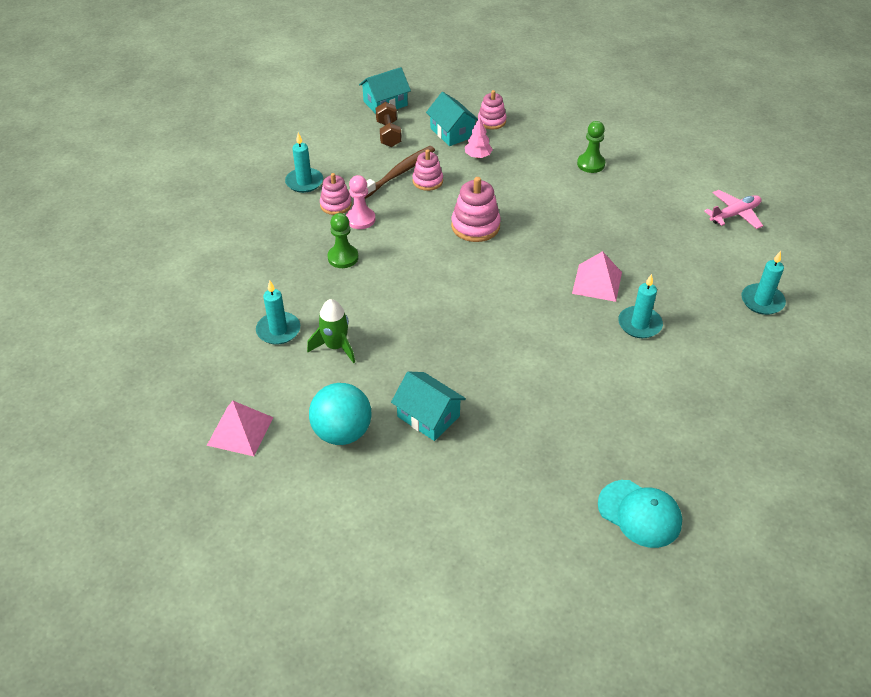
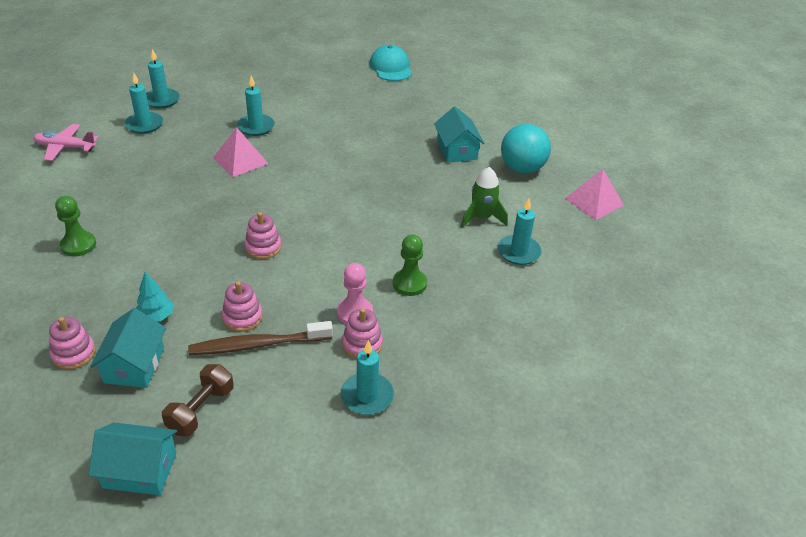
camera: 145 degrees left, 5 degrees down
pink stacking toy [451,177,501,242] -> pink stacking toy [245,212,281,259], size x0.66
pink tree [465,117,493,158] -> turquoise tree [136,272,174,322]
none -> turquoise candle [125,73,163,134]

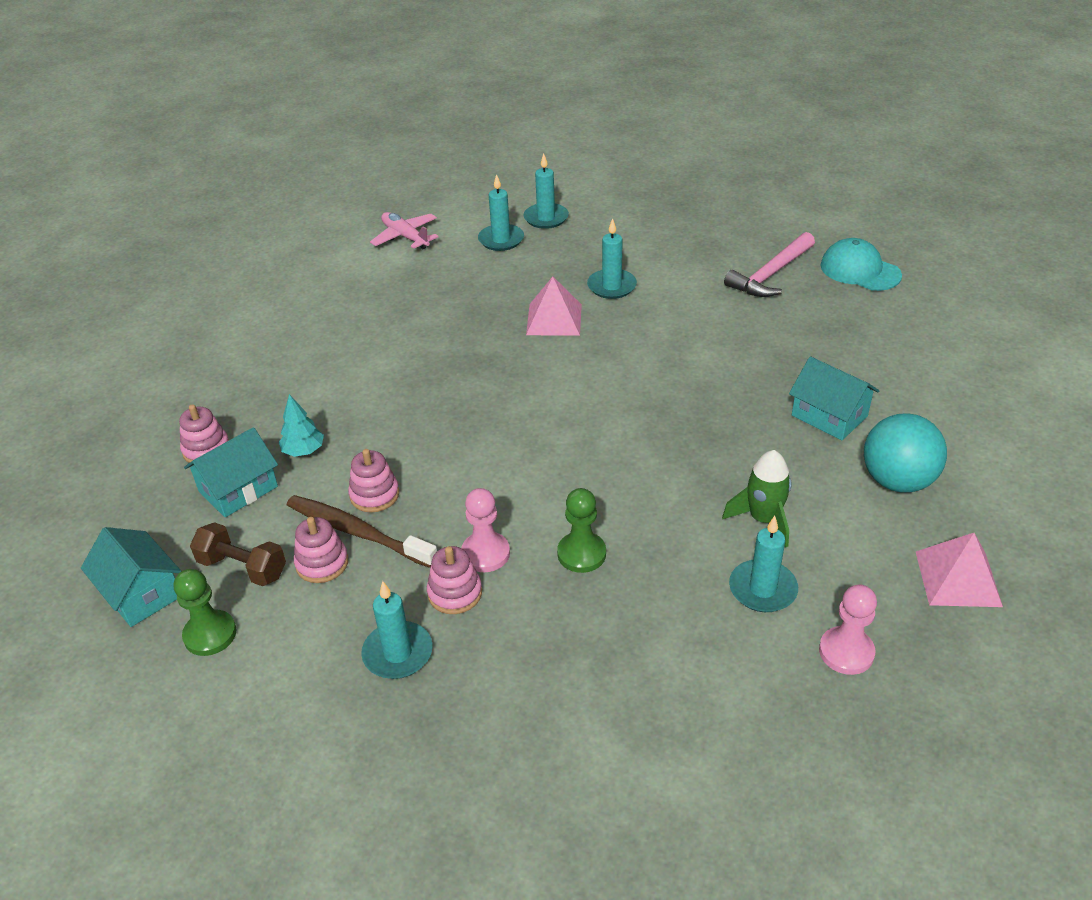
camera: 45 degrees right, 0 degrees up
green pawn [55,196,96,257] -> green pawn moved to [174,569,236,656]
brown dumbbell [162,364,234,436] -> brown dumbbell turned 45 degrees clockwise [190,522,286,586]
pink stacking toy [245,212,281,259] -> pink stacking toy moved to [294,517,348,583]
turquoise cap [369,45,412,81] -> turquoise cap turned 75 degrees counterclockwise [820,238,902,291]
turquoise house [434,106,484,163] -> turquoise house turned 75 degrees counterclockwise [789,357,879,440]
none -> pink hammer [724,232,815,297]
none -> pink pawn [819,585,877,675]

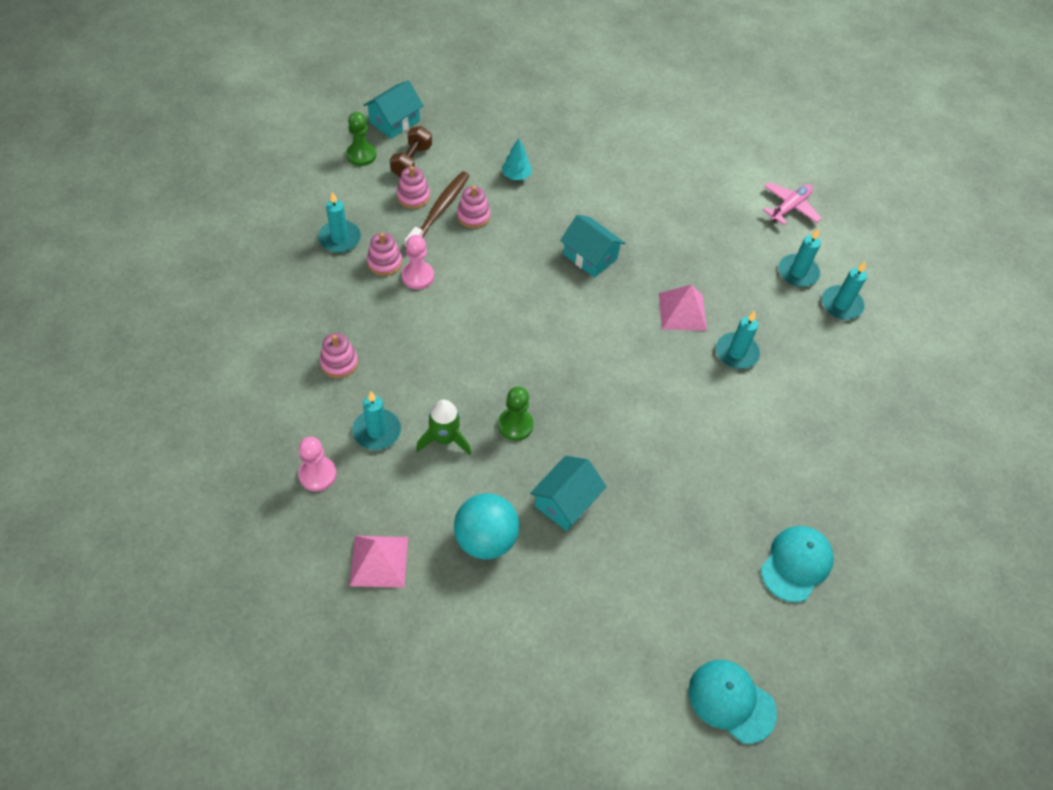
camera: 80 degrees right, 15 degrees up
pink stacking toy [179,404,229,463] -> pink stacking toy moved to [320,333,358,378]
turquoise house [184,427,278,517] -> turquoise house moved to [560,214,625,278]
green pawn [557,488,606,573] -> green pawn moved to [498,387,534,441]
pink hammer [724,232,815,297] -> none
none -> turquoise cap [688,660,777,744]

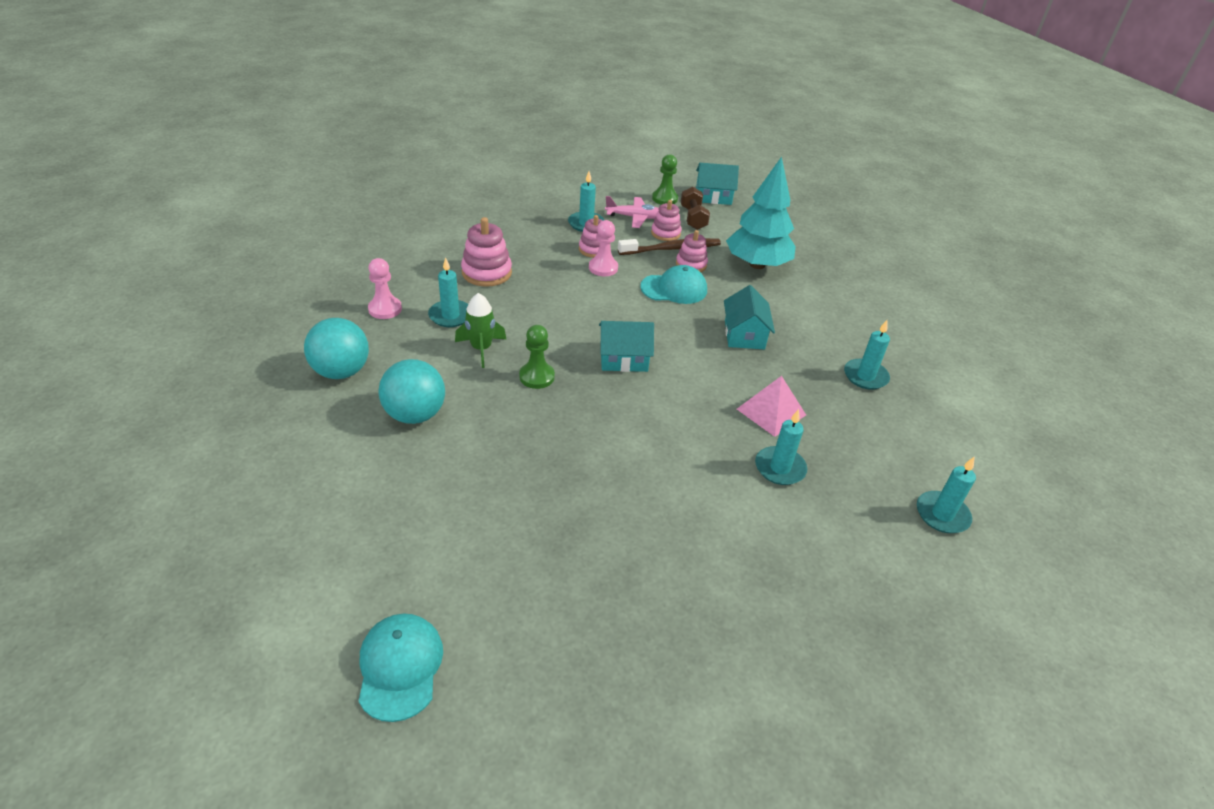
camera: 50 degrees right, 15 degrees down
pink stacking toy [320,333,358,378] -> pink stacking toy [461,217,512,287], size x1.52
pink pyramid [349,536,408,588] -> turquoise ball [304,318,369,379]
brown dumbbell [390,126,432,177] -> brown dumbbell turned 75 degrees counterclockwise [681,187,710,230]
turquoise tree [501,138,532,180] -> turquoise tree [726,157,796,269], size x2.34
turquoise house [530,456,607,531] -> turquoise house moved to [599,321,654,372]
turquoise cap [761,526,834,602] -> turquoise cap moved to [640,265,707,304]
pink plane [763,182,822,225] -> pink plane moved to [605,196,659,228]
turquoise candle [778,228,821,287] -> turquoise candle moved to [844,320,890,390]

